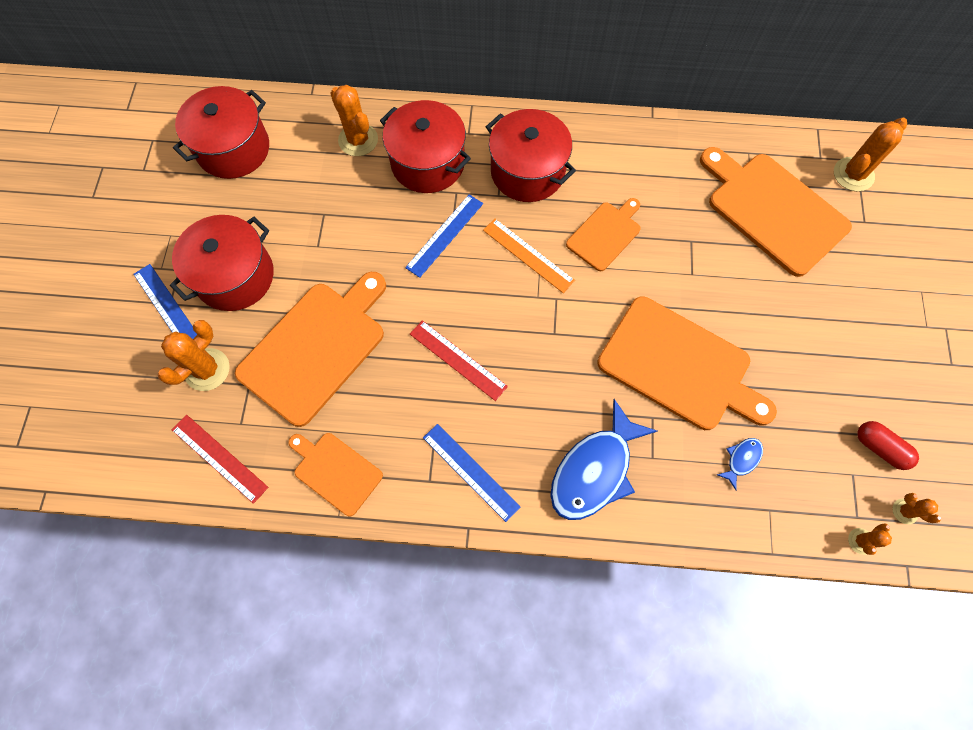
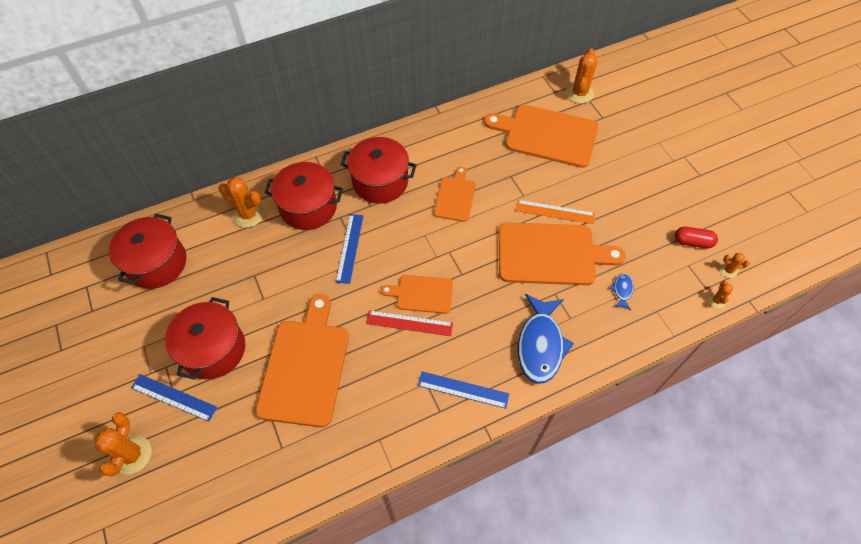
camera: 30 degrees left, 10 degrees down
orange cactus [158,320,230,391] -> orange cactus moved to [95,412,152,476]
red ruler [172,415,268,504] -> none
orange cutting board [288,433,383,516] -> orange cutting board moved to [381,275,453,314]
orange ruler [483,219,575,293] -> orange ruler moved to [516,200,595,224]

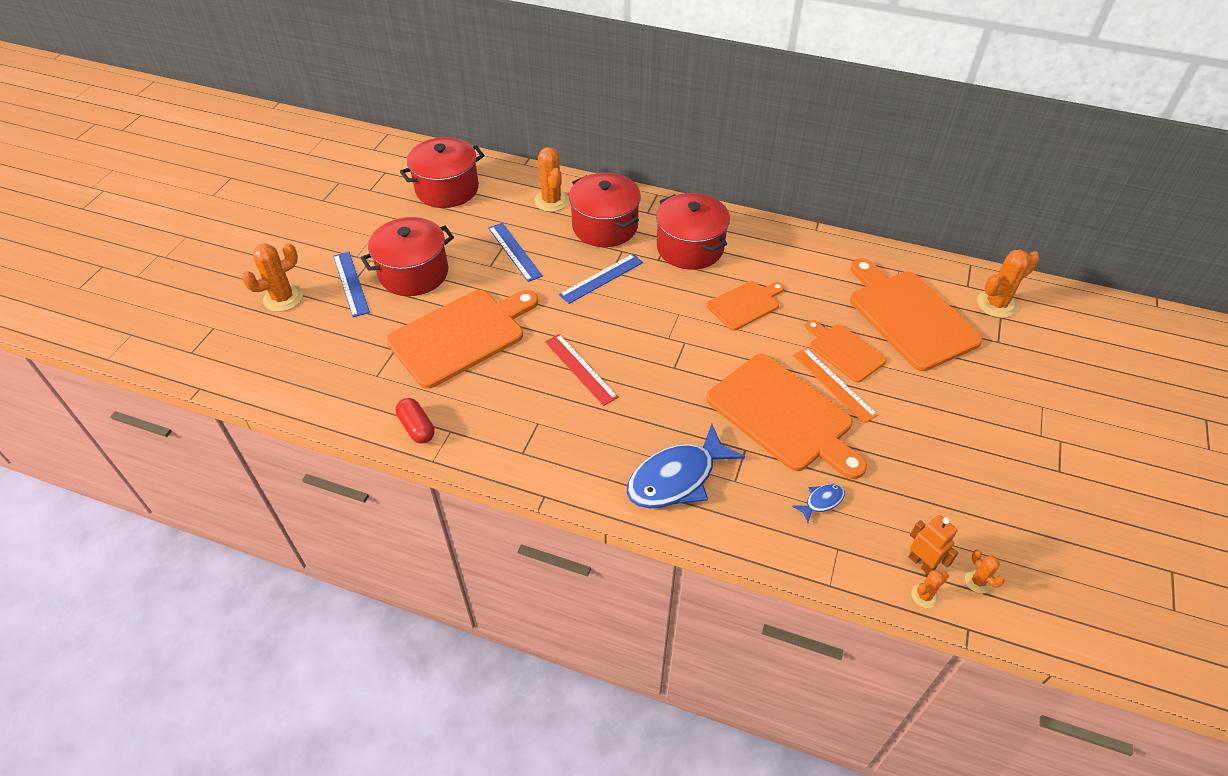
camera: 45 degrees right, 10 degrees down
orange cutting board [381,275,453,314] -> orange cutting board moved to [805,320,887,383]
blue ruler [418,371,509,409] -> blue ruler moved to [488,223,543,282]
red capsule [675,227,718,248] -> red capsule moved to [396,398,435,444]
none -> orange robot [909,515,958,575]

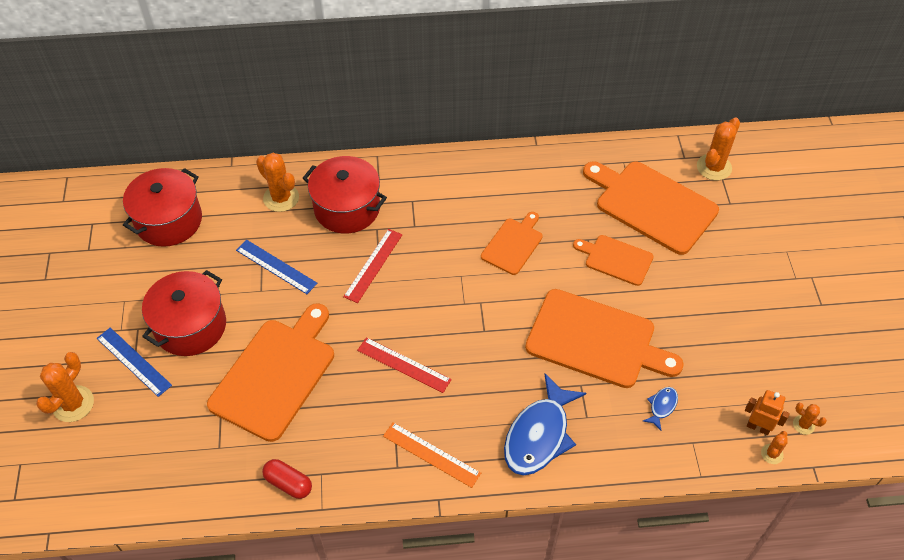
camera: 25 degrees left, 5 degrees up
blue ruler [559,254,643,304] -> red ruler [343,229,402,303]
red pot [656,193,730,270] -> none
orange ruler [793,348,878,424] -> orange ruler moved to [383,422,481,488]

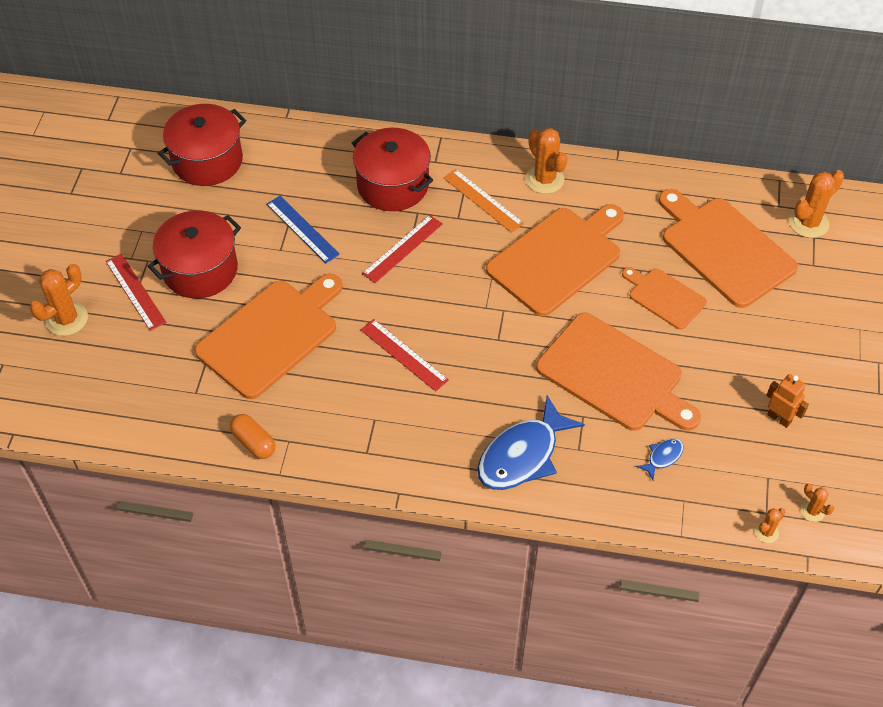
camera: 15 degrees right, 0 degrees up
blue ruler [97,328,172,397] -> red ruler [105,254,166,331]
orange cactus [256,153,299,212] -> orange cactus moved to [525,128,568,194]
red capsule [262,459,312,499] -> orange capsule [230,414,275,459]
orange ruler [383,422,481,488] -> orange ruler moved to [444,169,524,233]
orange cutting board [481,212,543,275] -> orange cutting board [486,204,624,316], size x1.82
orange robot [745,390,790,435] -> orange robot moved to [766,374,809,428]

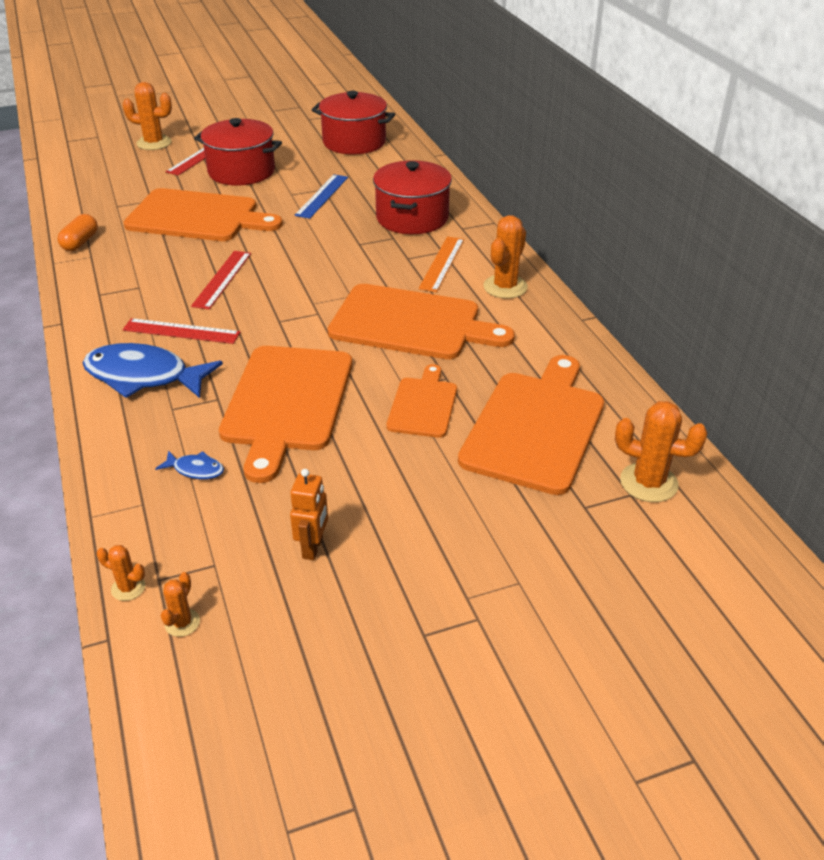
camera: 60 degrees right, 15 degrees down
red ruler [362,215,443,283] -> red ruler moved to [123,318,240,344]

